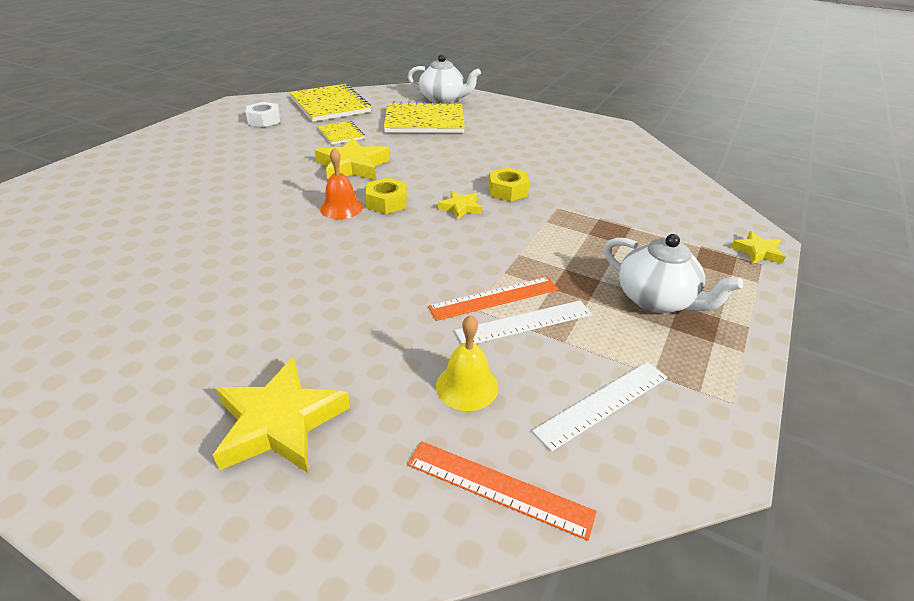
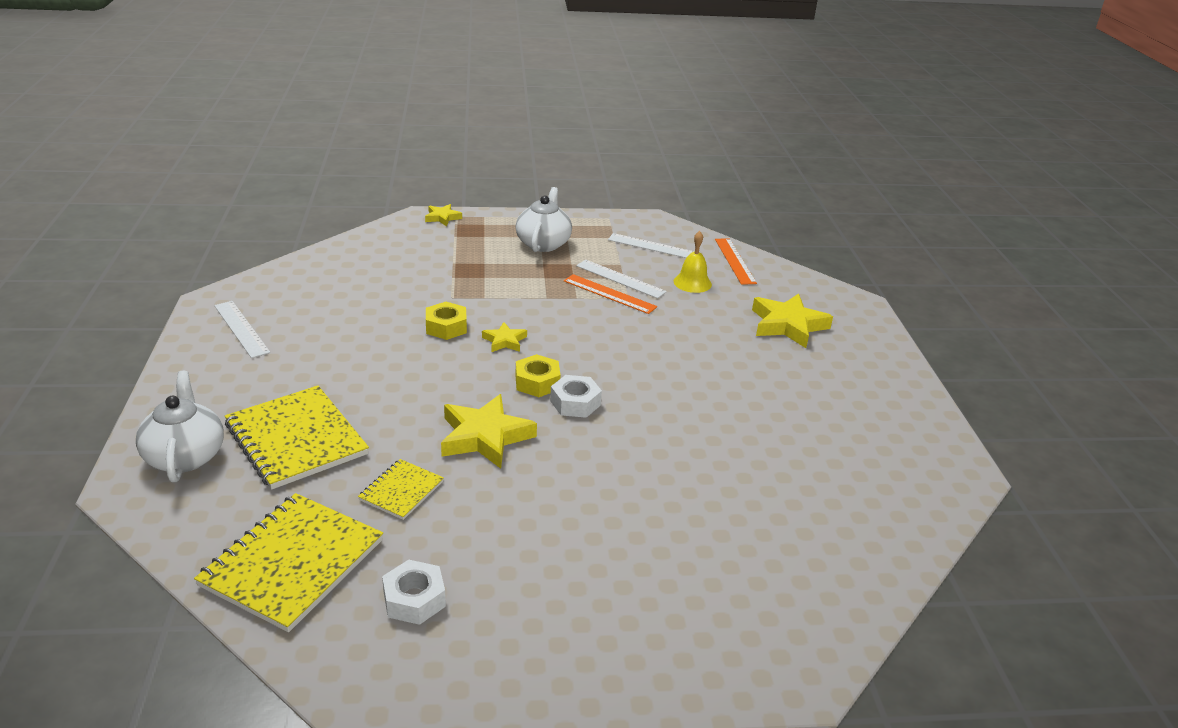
camera: 125 degrees left, 5 degrees down
orange bell [320,148,363,219] -> white nut [550,375,602,418]
none -> white ruler [214,301,270,358]

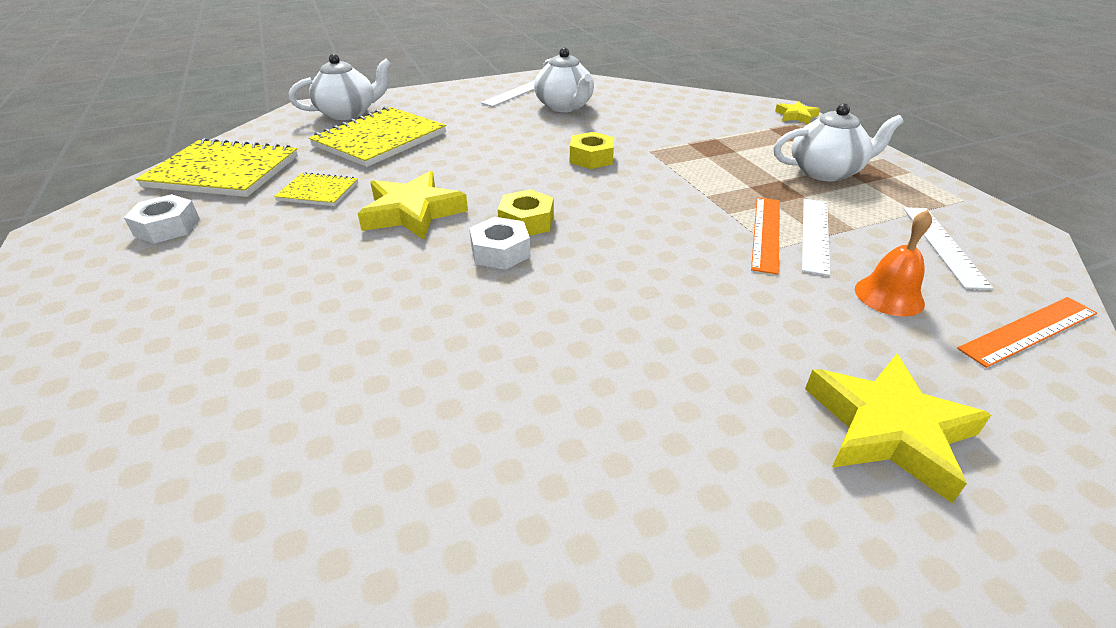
camera: 75 degrees right, 5 degrees up
yellow star [482,322,527,352] -> none
yellow bell [674,231,712,293] -> orange bell [855,210,932,316]
none -> white teapot [534,48,594,112]

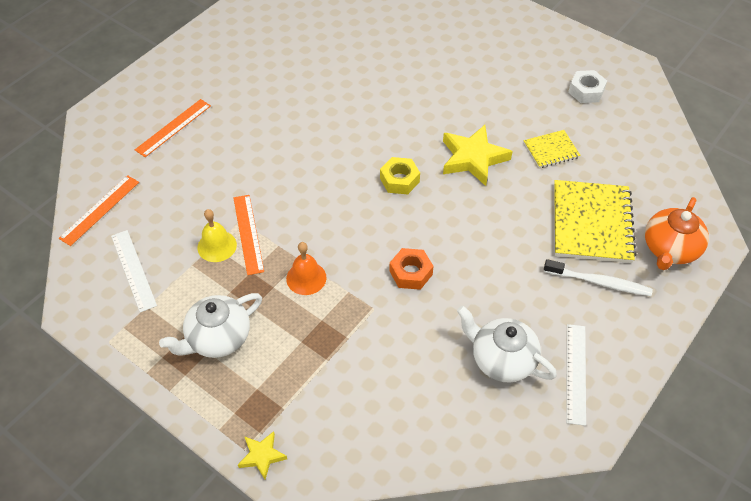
camera: 150 degrees right, 15 degrees up
yellow notebook [135,138,298,197] -> none
white teapot [289,54,392,120] -> orange teapot [645,197,709,270]
white nut [469,217,530,270] -> none
yellow nut [570,132,614,169] -> orange nut [389,248,433,290]
white ruler [802,199,830,276] -> yellow bell [197,209,237,262]
yellow star [805,354,991,503] -> orange ruler [135,99,211,157]
orange bell [855,210,932,316] -> orange bell moved to [286,242,327,295]
none -> white toothbrush [544,259,653,296]

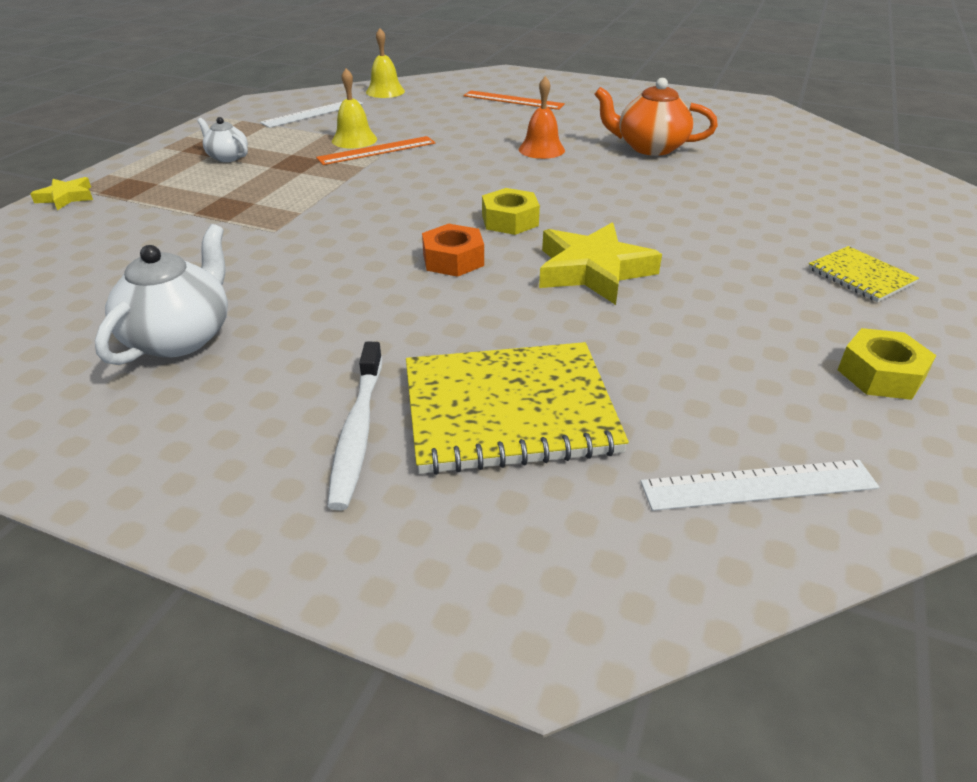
camera: 75 degrees right, 15 degrees down
orange ruler [58,175,139,246] -> yellow bell [366,28,405,98]
white teapot [159,293,262,358] -> white teapot [197,117,248,162], size x0.58
orange bell [286,242,327,295] -> orange bell moved to [519,76,565,159]
orange nut [389,248,433,290] -> orange nut moved to [422,224,484,277]
yellow notebook [524,130,581,168] -> yellow notebook moved to [808,246,919,302]
white ruler [566,324,586,426] -> white ruler moved to [641,460,879,511]
white nut [568,70,607,103] -> yellow nut [838,328,937,400]
orange teapot [645,197,709,270] -> orange teapot moved to [594,78,718,156]

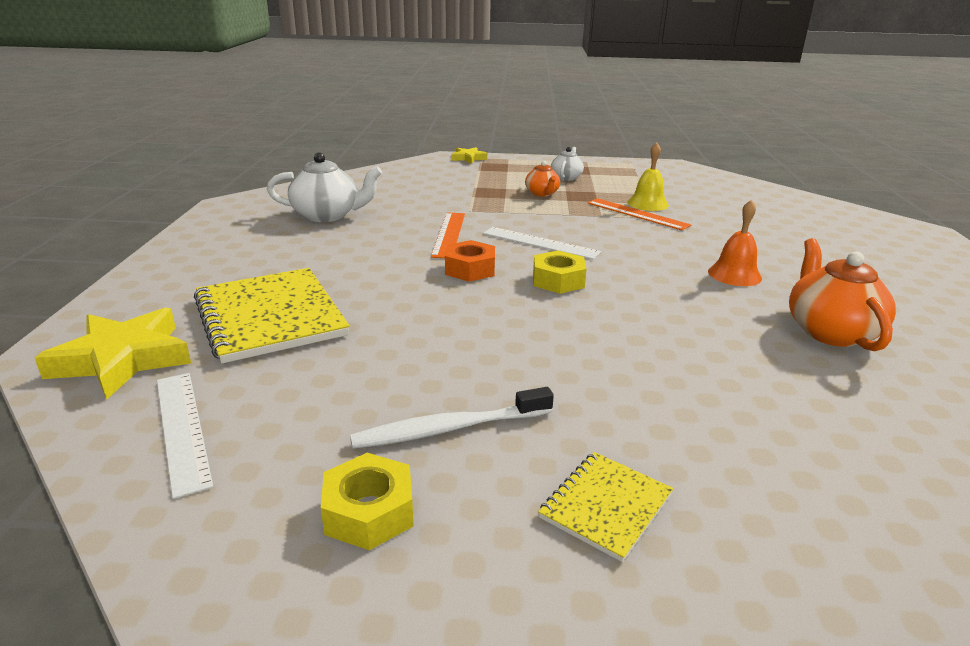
camera: 70 degrees right, 10 degrees down
white ruler [260,101,363,128] -> white ruler moved to [483,227,601,260]
white toothbrush [327,342,382,510] -> white toothbrush moved to [350,387,554,449]
yellow bell [366,28,405,98] -> none
orange ruler [464,90,565,110] -> orange ruler moved to [431,212,465,258]
yellow star [539,223,662,305] -> yellow star moved to [35,307,191,399]
none -> orange teapot [525,161,560,197]

